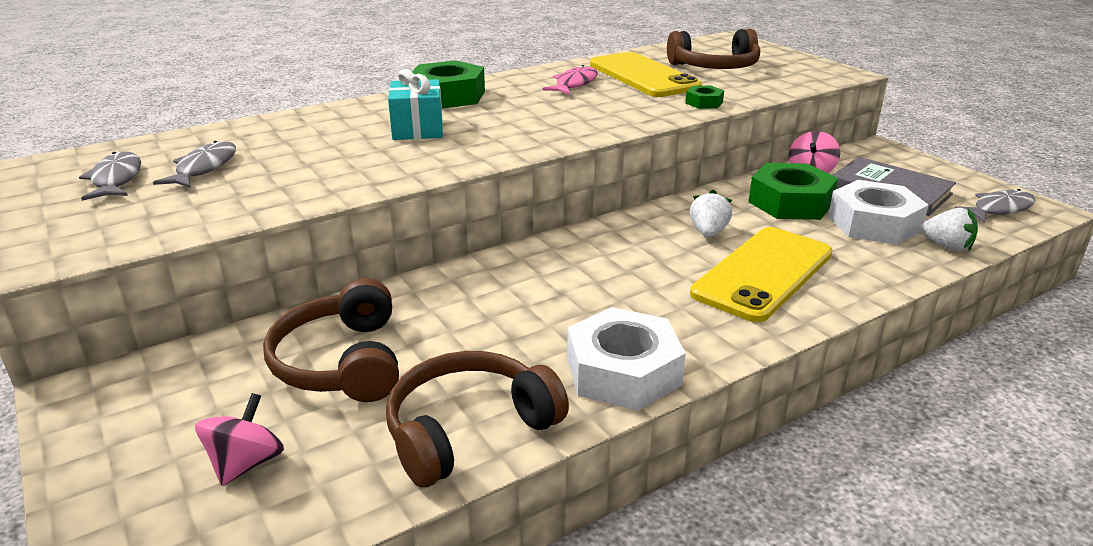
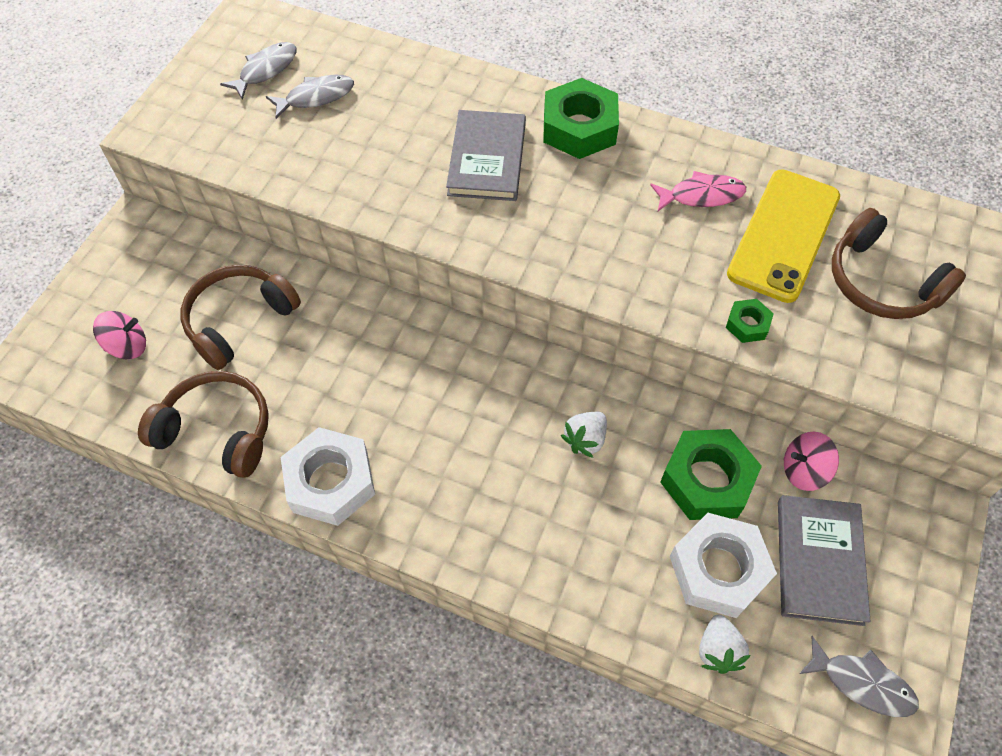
camera: 55 degrees right, 30 degrees up
turquoise gift [388,69,443,140] -> grey book [446,110,526,201]
white strawberry [690,190,732,237] -> white strawberry turned 150 degrees clockwise [561,412,607,458]
yellow phone [690,227,832,322] -> none

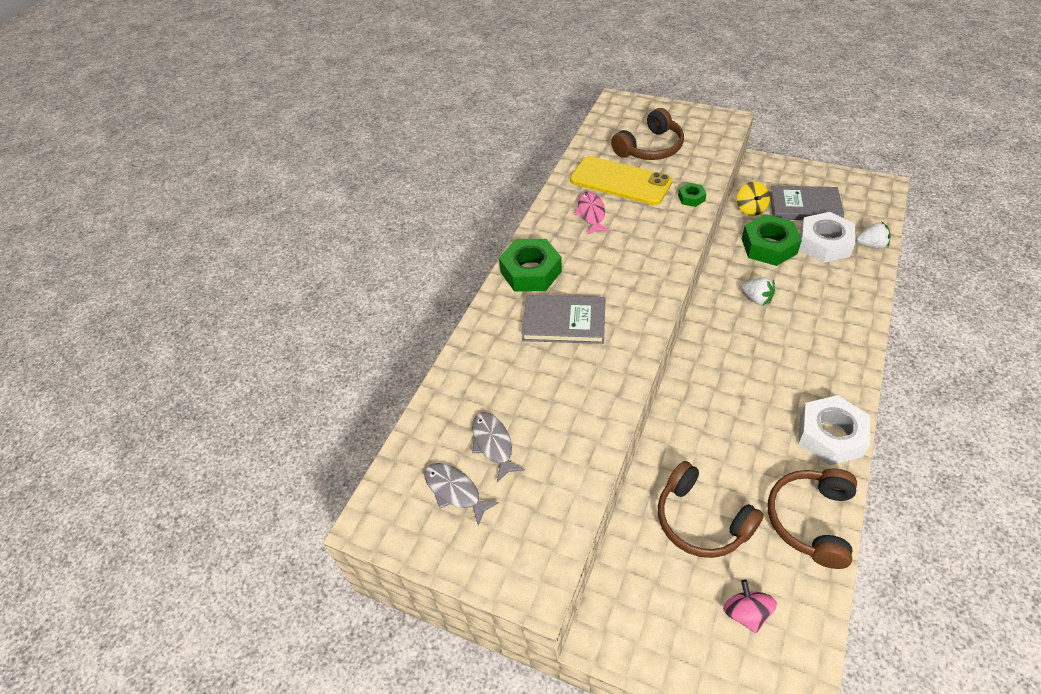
camera: 85 degrees left, 10 degrees down
pink spinning top [784,432,839,491] -> yellow spinning top [737,182,770,216]
grey fish [799,636,919,717] -> none

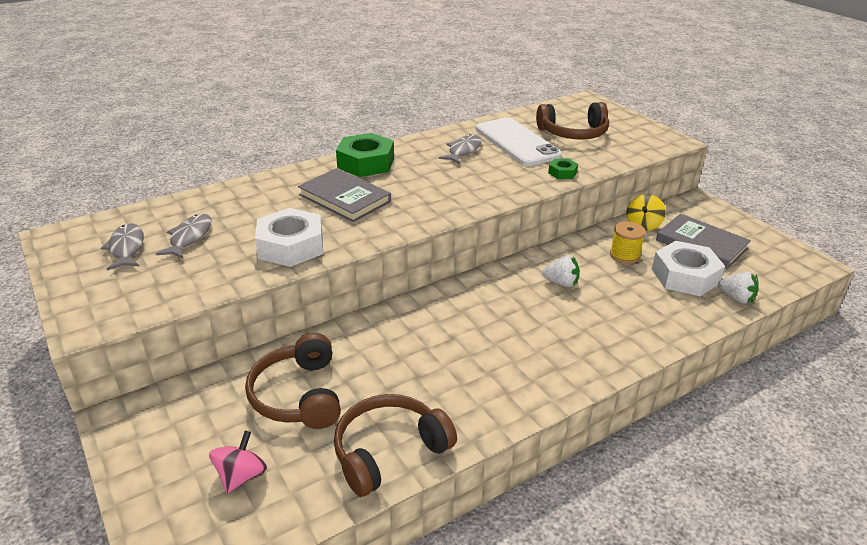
camera: 30 degrees right, 15 degrees down
yellow phone [570,156,673,205] -> white phone [476,117,562,166]
pink fish [574,192,610,235] -> grey fish [439,134,482,164]
white strawberry [741,277,775,305] -> white strawberry turned 60 degrees counterclockwise [542,256,580,287]
green nut [742,214,802,266] -> yellow spool [610,222,646,263]
white nut [798,395,870,465] -> white nut moved to [255,208,323,267]

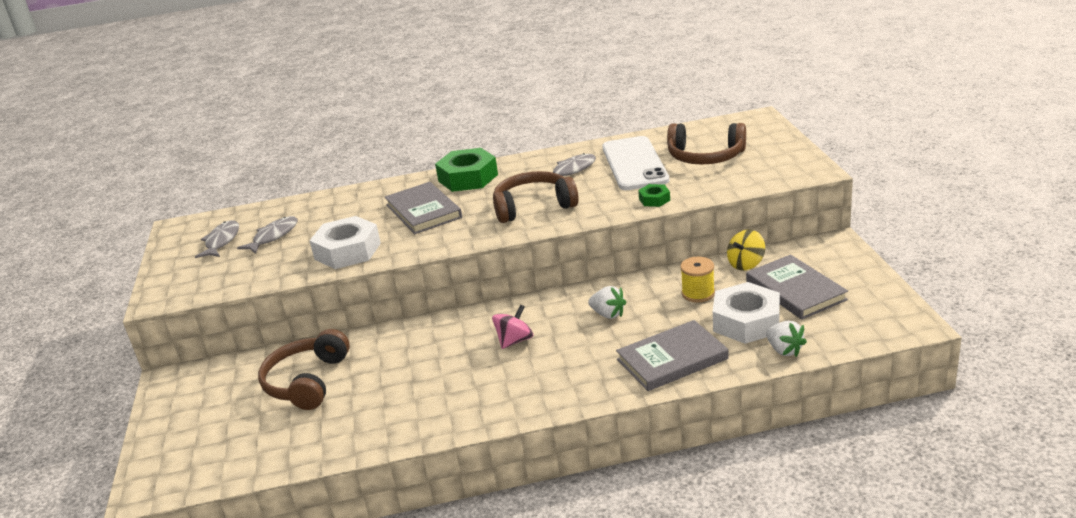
camera: 25 degrees right, 5 degrees down
pink spinning top [209,431,267,493] -> pink spinning top moved to [492,304,533,349]
brown headphones [334,394,457,497] -> brown headphones moved to [493,171,579,223]
none -> grey book [616,320,729,391]

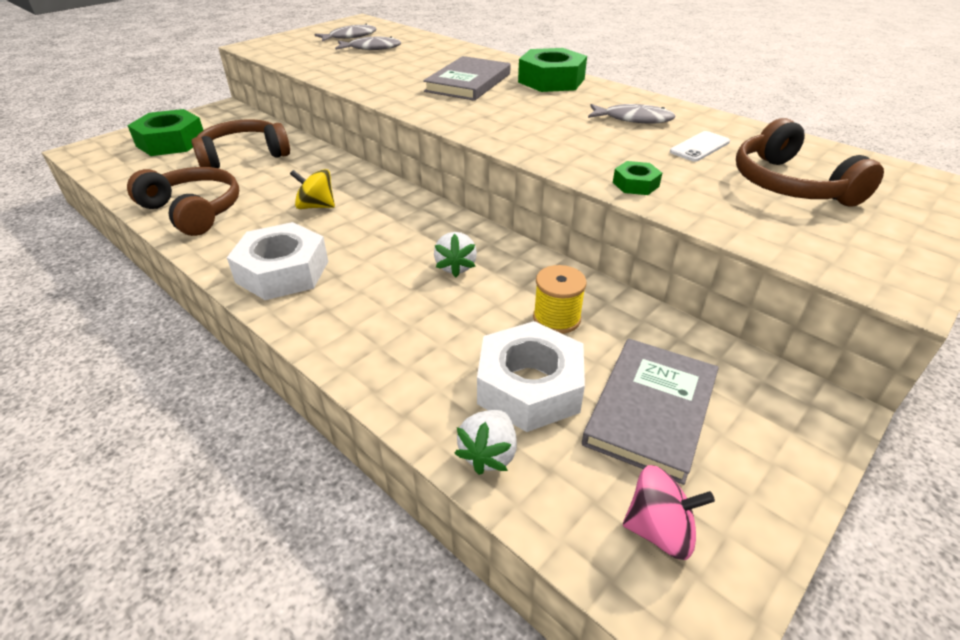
camera: 50 degrees right, 10 degrees up
white nut [309,216,381,269] -> white nut moved to [227,222,328,300]
pink spinning top [492,304,533,349] -> pink spinning top moved to [623,465,715,560]
brown headphones [493,171,579,223] -> brown headphones moved to [127,167,239,236]
white phone [602,136,670,190] -> white phone [670,131,730,162], size x0.45
grey book [616,320,729,391] -> none
yellow spinning top [727,230,765,270] -> yellow spinning top moved to [290,169,335,209]
none -> green nut [127,109,203,156]

